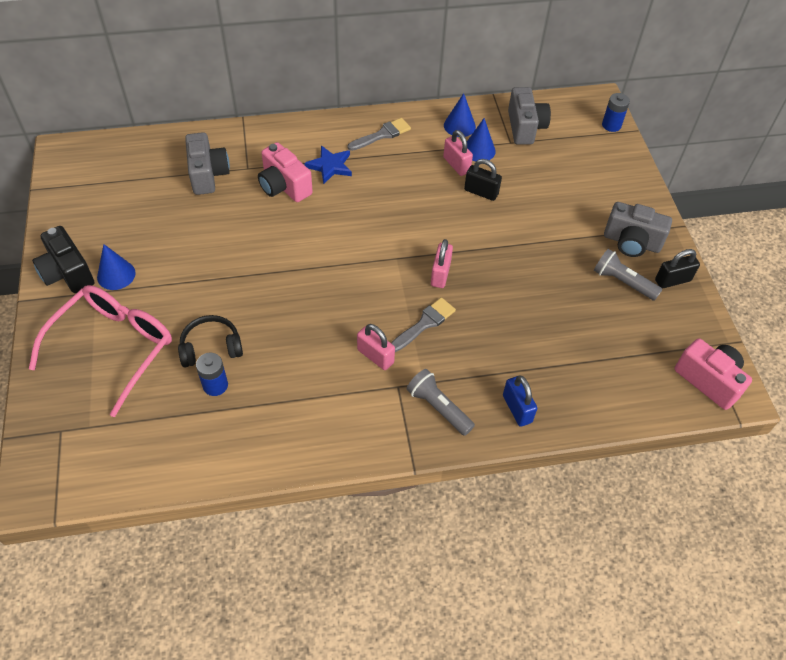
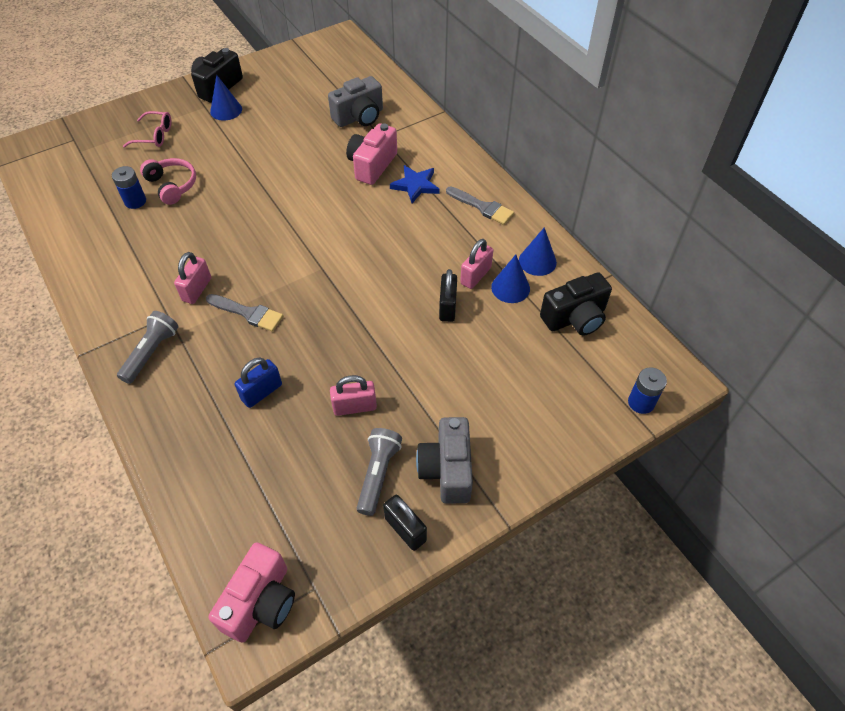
camera: 70 degrees right, 0 degrees up
pink glasses [29,285,172,417] -> pink glasses [123,111,172,148], size x0.49
black headphones [178,315,243,367] -> pink headphones [140,158,196,205]
pink padlock [431,239,453,288] -> pink padlock moved to [330,375,377,416]
blue padlock [503,376,537,427] -> blue padlock moved to [235,358,282,408]
grey camera [508,87,551,145] -> black camera [540,272,612,336]

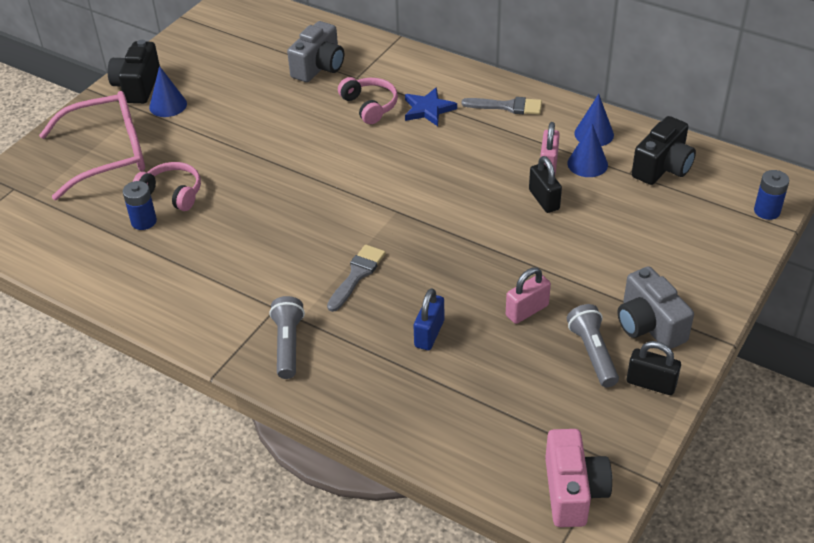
camera: 25 degrees left, 10 degrees down
pink glasses [123,111,172,148] -> pink glasses [39,91,145,200], size x2.05
pink padlock [174,252,211,304] -> none
grey brush [206,294,283,332] -> grey brush turned 60 degrees counterclockwise [327,244,386,312]
pink camera [346,123,397,185] -> pink headphones [338,77,398,124]

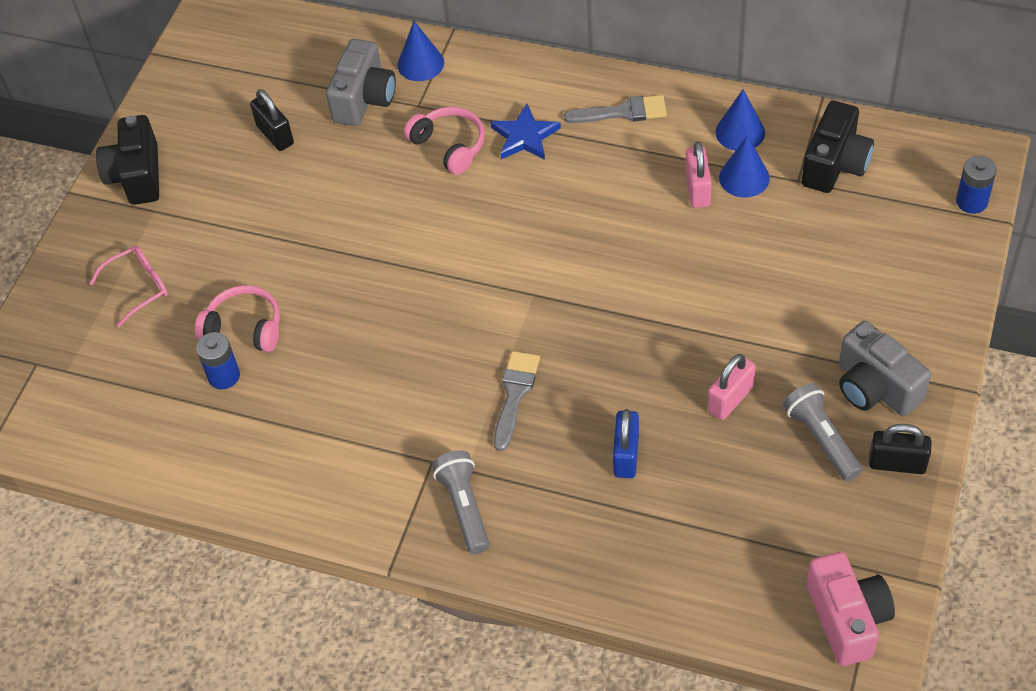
camera: 10 degrees left, 10 degrees up
pink glasses [39,91,145,200] -> pink glasses [89,246,168,327], size x0.49
blue cone [149,66,187,117] -> blue cone moved to [397,21,444,81]
black padlock [529,156,562,213] -> black padlock moved to [250,89,294,151]

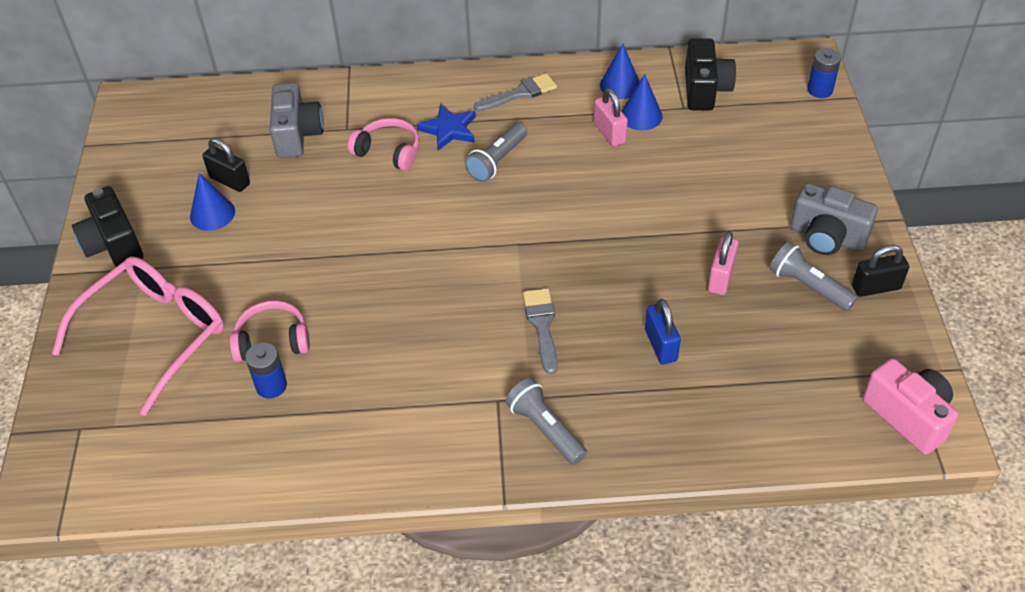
camera: 25 degrees left, 5 degrees down
pink glasses [89,246,168,327] -> pink glasses [52,256,224,416], size x2.05
blue cone [397,21,444,81] -> blue cone moved to [190,173,235,231]
none -> grey flashlight [465,123,527,182]

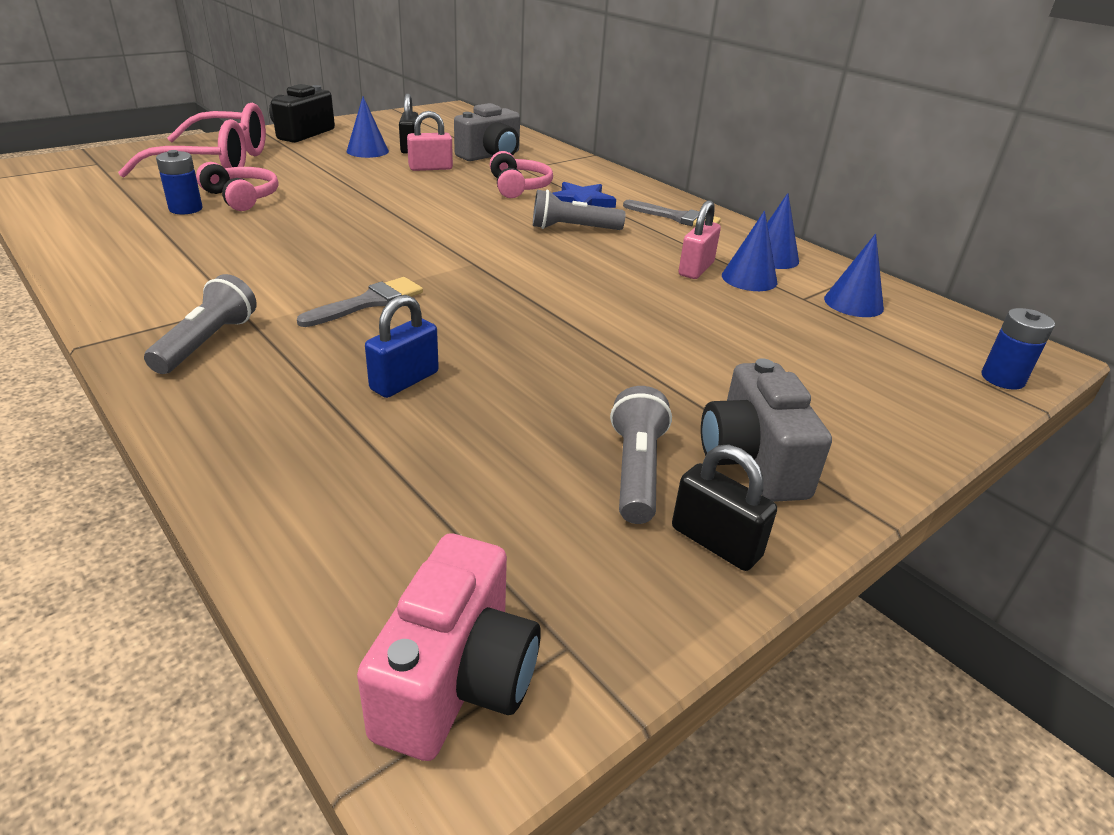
camera: 50 degrees right, 15 degrees down
black camera [685,38,736,111] -> blue cone [824,233,884,317]
pink padlock [708,231,739,295] -> pink padlock moved to [407,111,453,171]

